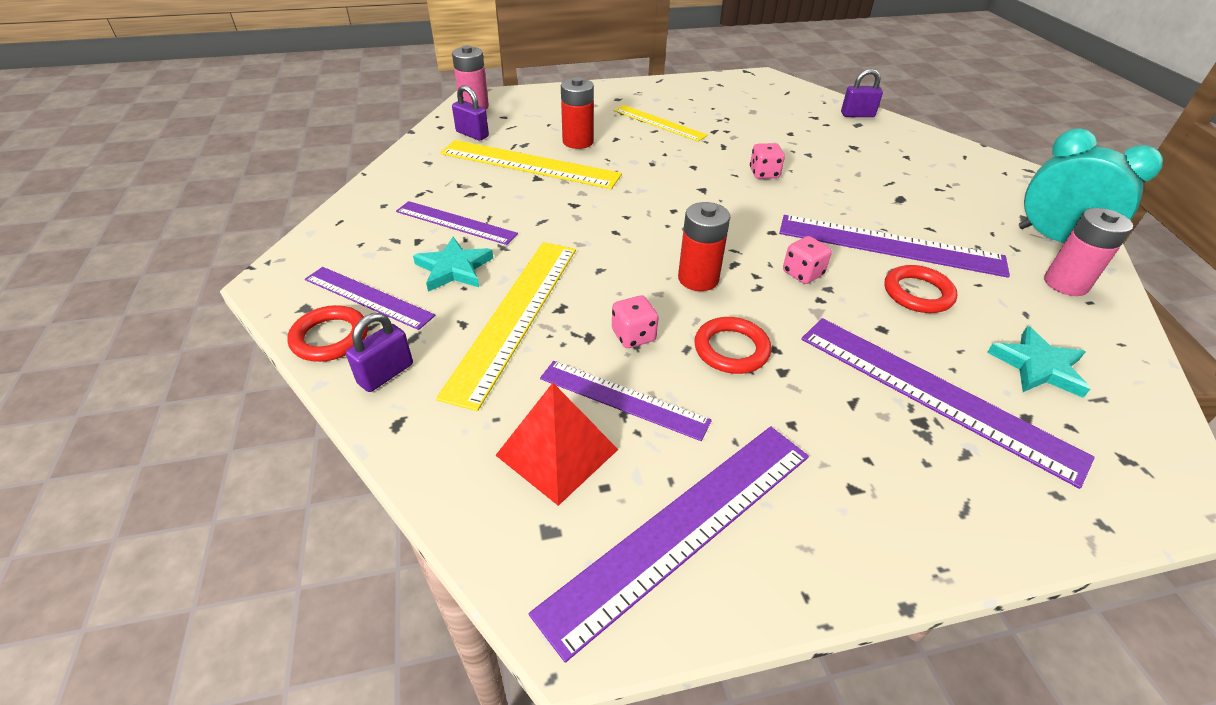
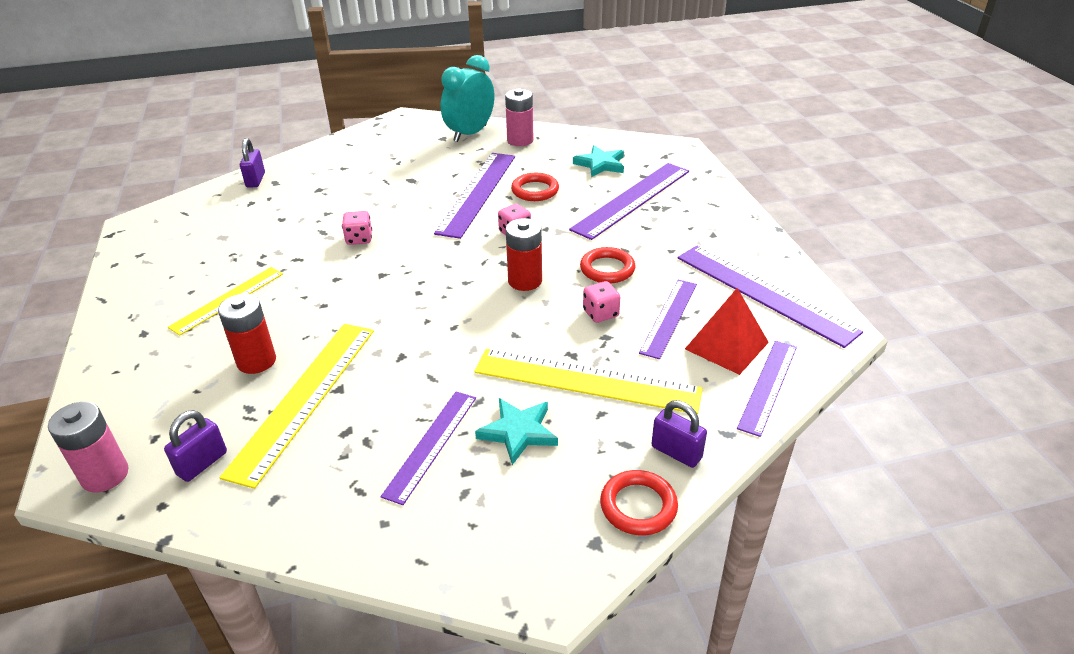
camera: 90 degrees left, 5 degrees down
purple ruler [305,267,435,330] -> purple ruler moved to [737,341,797,437]

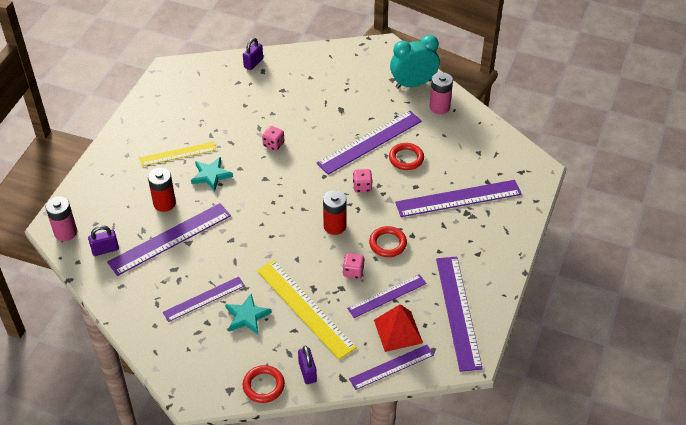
camera: 35 degrees right, 10 degrees up
yellow ruler [219,324,374,489] -> purple ruler [107,203,231,276]
turquoise star [573,145,624,177] -> turquoise star moved to [191,157,233,191]

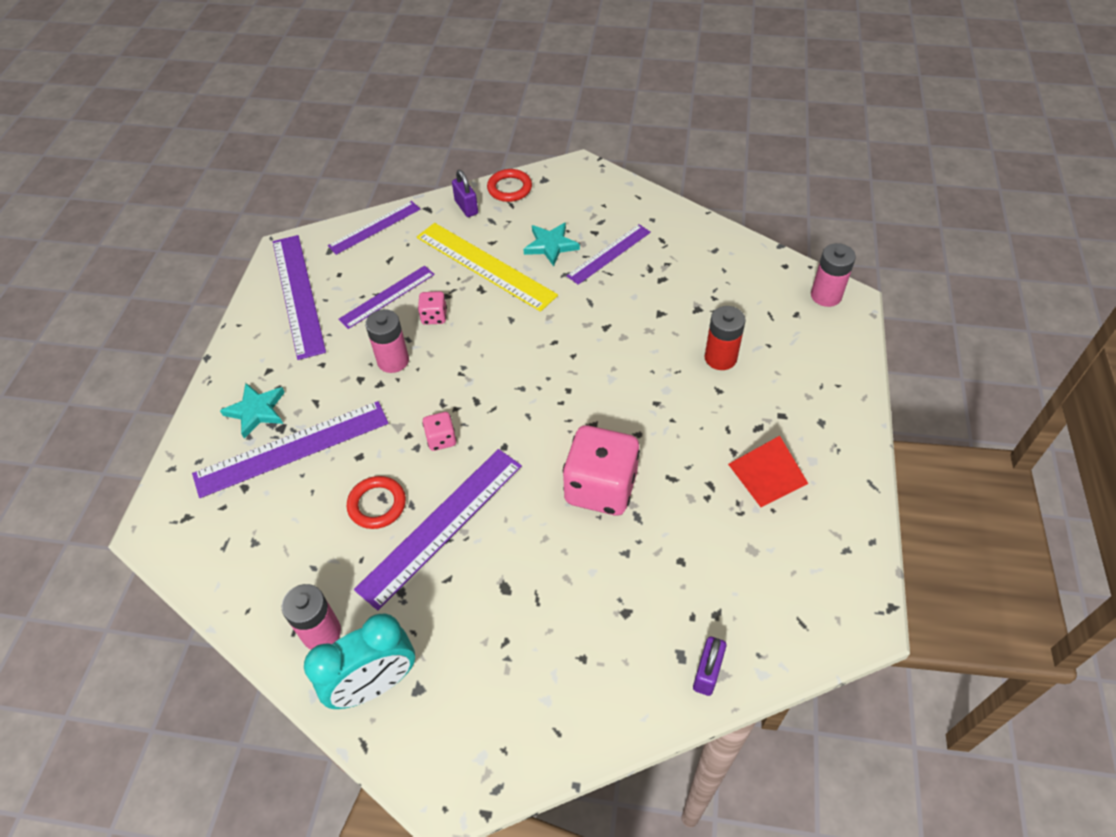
camera: 170 degrees right, 5 degrees up
purple padlock [88,225,119,256] -> none
purple ruler [107,203,231,276] -> none
yellow ruler [140,142,216,166] -> none
turquoise star [191,157,233,191] -> turquoise star moved to [220,383,285,439]
pink dice [262,126,284,151] -> pink dice [563,425,640,516], size x2.19
red battery [323,190,347,235] -> none
red ring [369,226,407,257] -> pink battery [365,309,409,373]
red pyramid [374,304,423,352] -> red pyramid moved to [728,436,809,507]

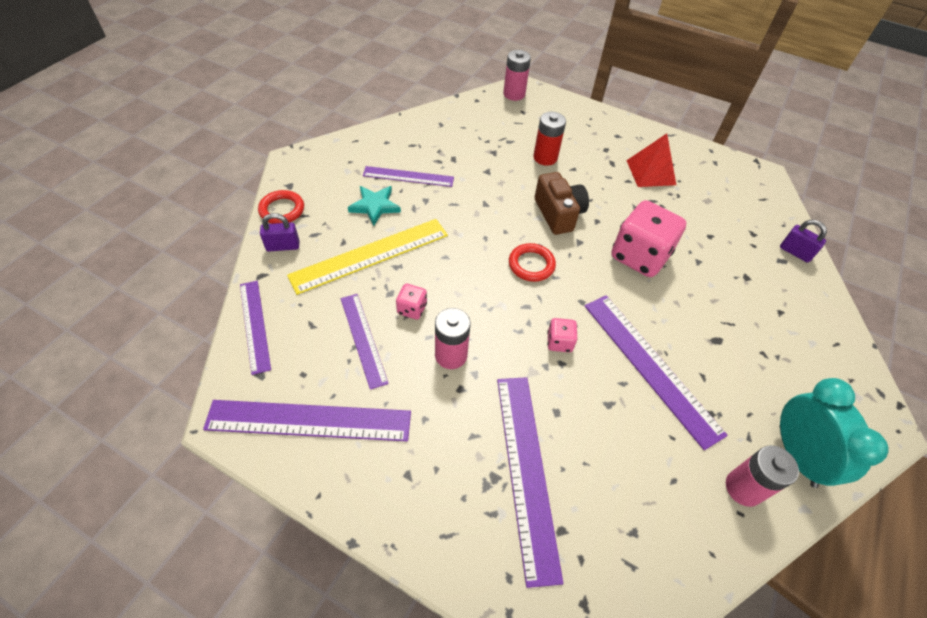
camera: 75 degrees left, 0 degrees up
turquoise star [220,383,285,439] -> none
red ring [347,476,406,529] -> red ring moved to [509,243,556,282]
purple ruler [566,224,651,285] -> purple ruler turned 60 degrees counterclockwise [363,166,454,187]
none -> brown camera [535,172,589,235]

